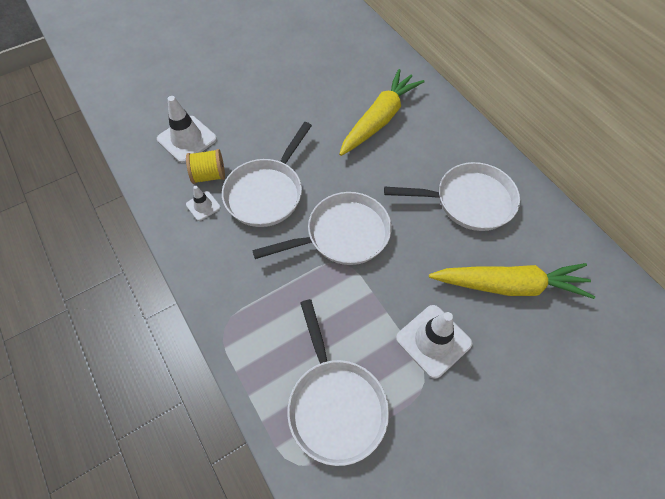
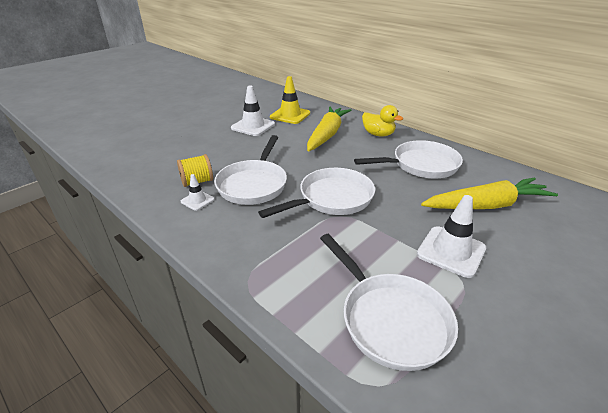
camera: 15 degrees left, 25 degrees down
white traffic cone [157,96,217,163] -> white traffic cone moved to [231,86,275,136]
none -> yellow traffic cone [270,76,310,124]
none -> yellow duck [362,105,403,136]

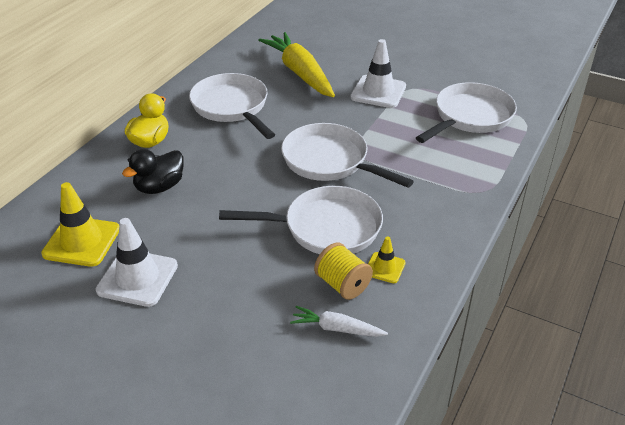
camera: 105 degrees left, 5 degrees up
white traffic cone [181,174,214,211] -> yellow traffic cone [368,236,405,283]
yellow carrot [307,107,351,151] -> black duck [122,149,184,194]
none -> white carrot [290,306,388,337]

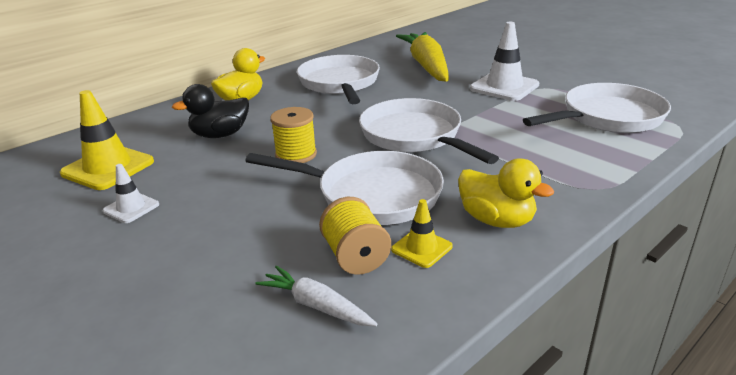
camera: 20 degrees right, 10 degrees down
white traffic cone [96,218,178,307] -> white traffic cone [103,164,159,223], size x0.54
none -> yellow spool [270,107,317,163]
none -> yellow duck [458,158,554,228]

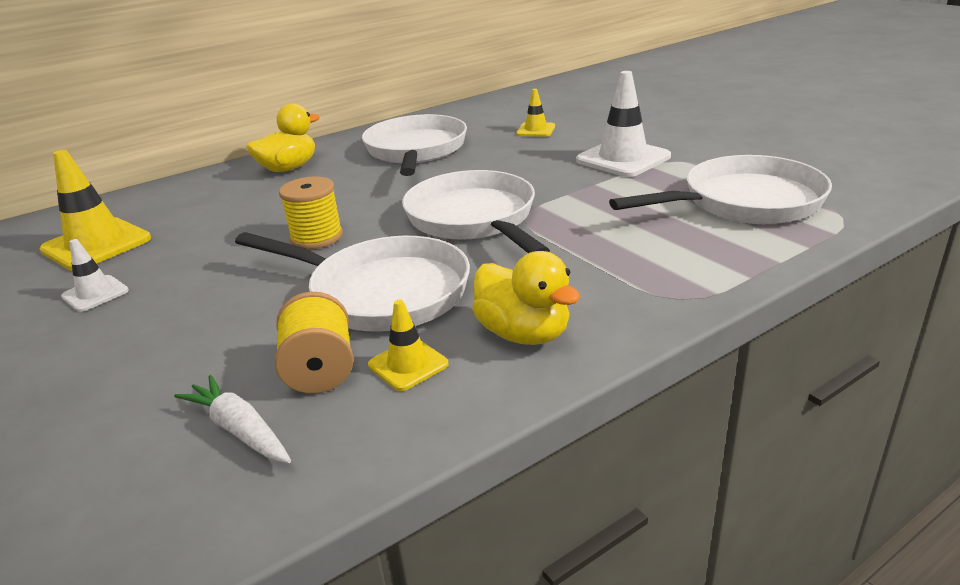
camera: 10 degrees right, 0 degrees up
black duck [172,84,249,138] -> none
yellow carrot [396,32,449,82] -> yellow traffic cone [516,89,555,137]

